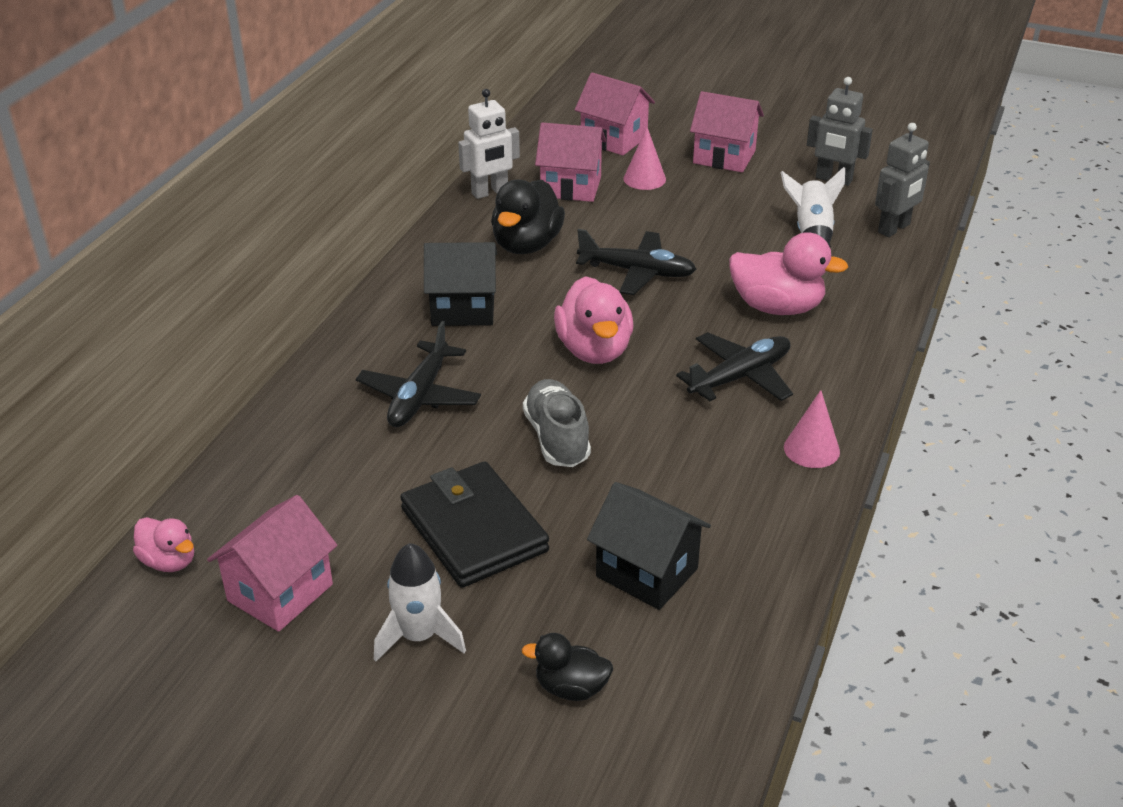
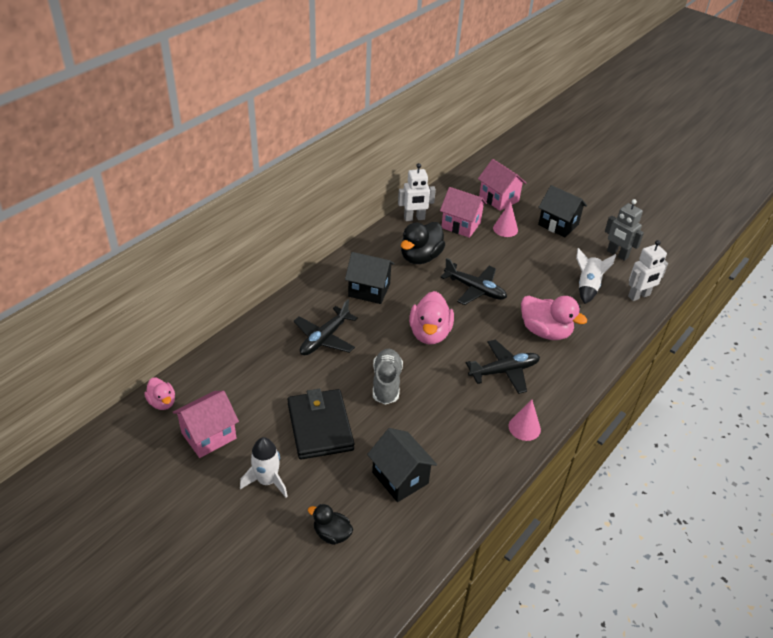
camera: 15 degrees right, 5 degrees up
pink house [690,91,764,172] -> black house [538,185,587,238]
grey robot [875,123,930,237] -> white robot [628,240,668,301]

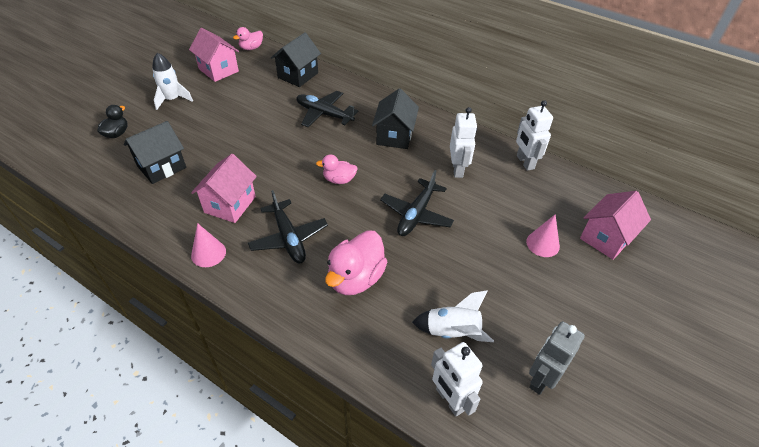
camera: 85 degrees right, 5 degrees up
black wallet [287,389,354,460] -> none
grey shoe [373,349,403,405] -> none
black duck [401,222,445,264] -> white robot [450,107,477,178]
pink duck [409,291,454,344] -> pink duck [316,154,358,184], size x0.57
pink house [440,187,487,238] -> pink house moved to [191,154,257,223]
black house [538,185,587,238] -> black house moved to [271,32,321,87]

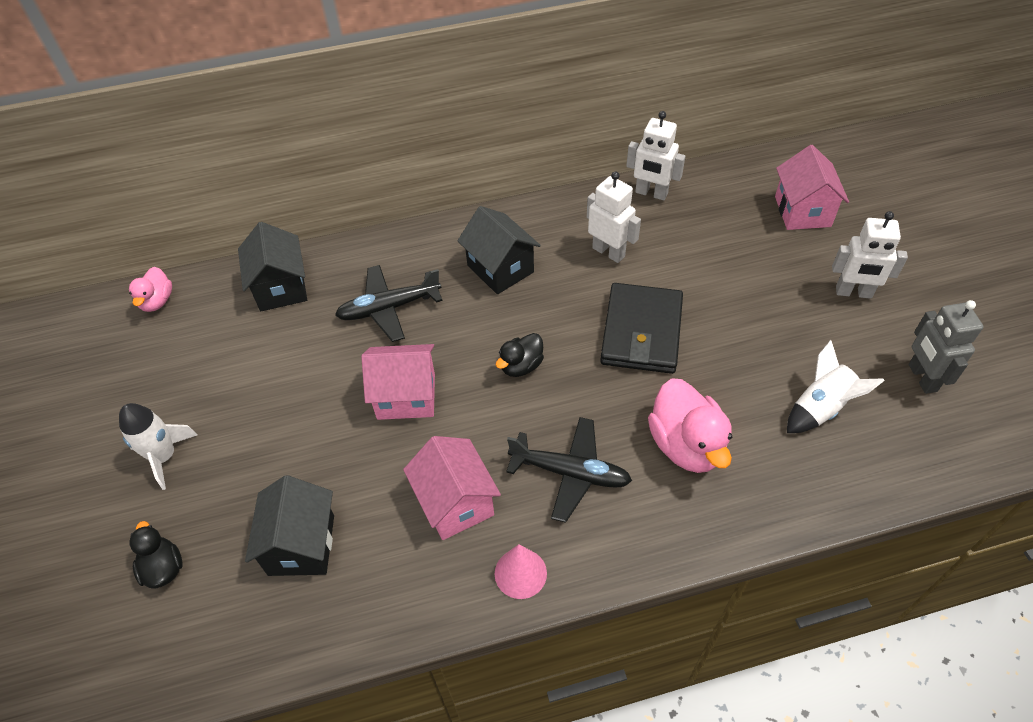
camera: 45 degrees left, 5 degrees up
pink house [189,28,239,82] -> pink house moved to [361,344,435,420]
pink duck [316,154,358,184] -> black duck [496,333,544,377]
black plane [380,170,454,236] -> black wallet [600,283,683,374]
white robot [431,342,483,416] -> white robot moved to [832,211,908,299]
pink cone [526,214,560,257] -> none

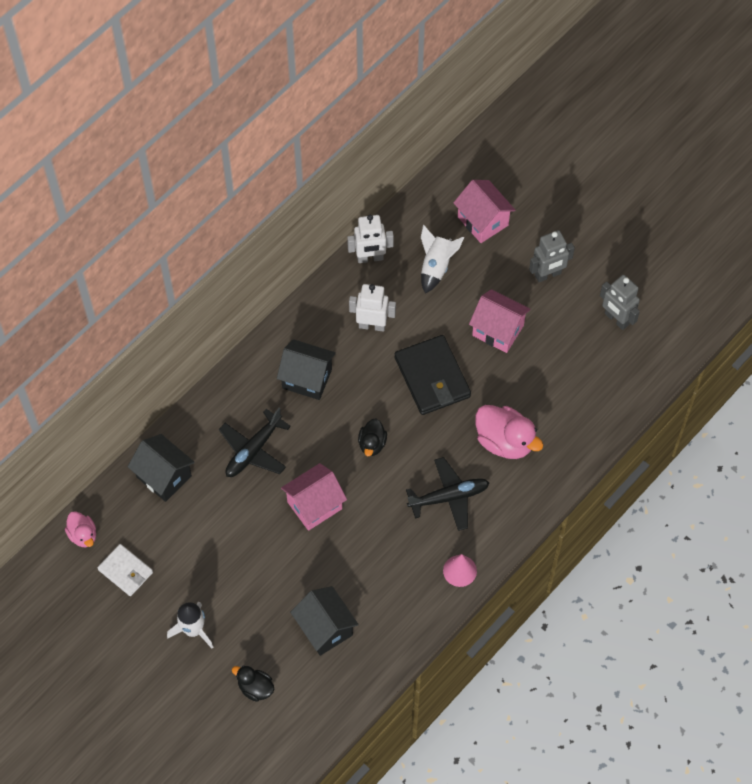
camera: 35 degrees left, 10 degrees up
pink house [403,436,501,540] -> pink house moved to [469,289,531,353]
white rocket [787,340,885,433] -> white rocket moved to [421,225,464,294]
white robot [832,211,908,299] -> grey robot [529,230,575,282]
none -> white wallet [97,544,153,596]

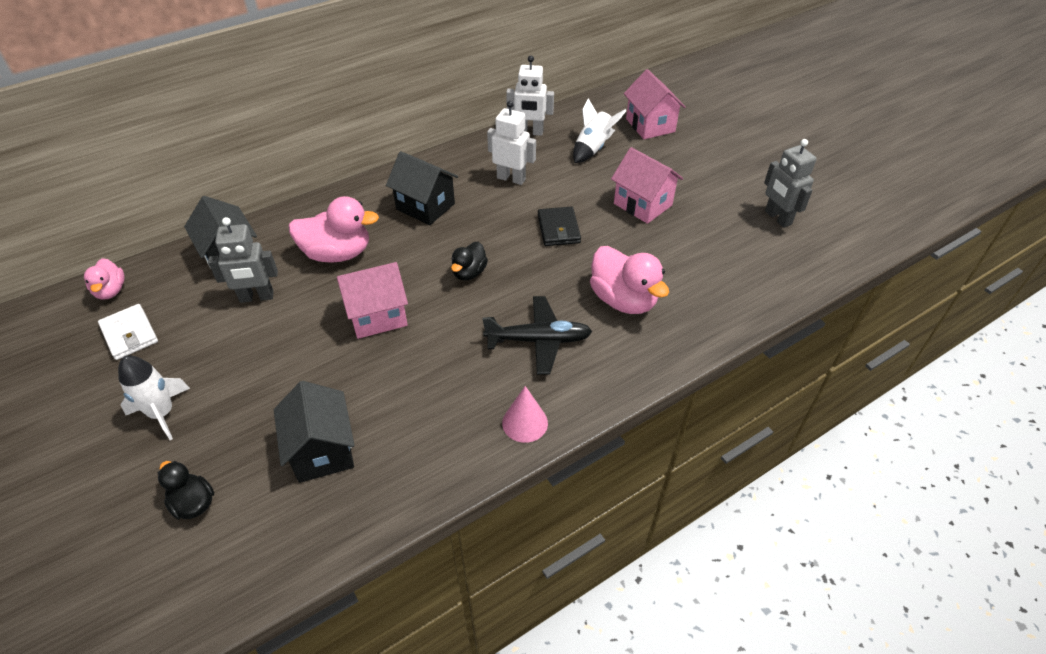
camera: 15 degrees right, 15 degrees down
black plane [219,408,291,477] -> pink duck [288,196,379,263]
black wallet [394,335,471,415] -> black wallet [538,207,581,246], size x0.60
grey robot [529,230,575,282] -> grey robot moved to [208,217,278,303]

